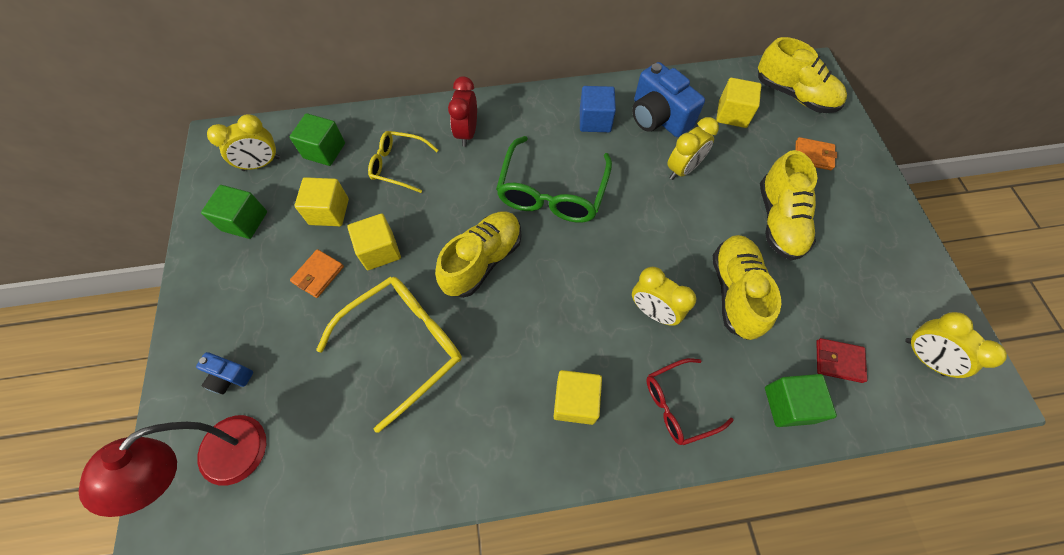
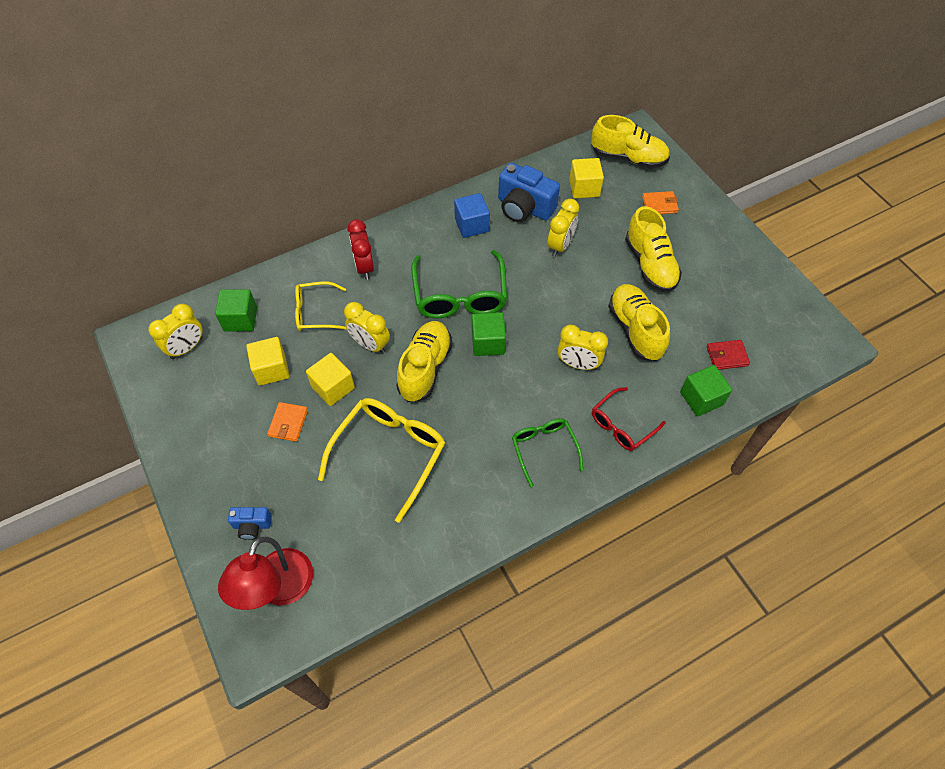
camera: 20 degrees left, 5 degrees down
green cube [201,185,267,239] -> green cube moved to [472,312,506,356]
yellow cube [553,370,602,425] -> green glasses [512,418,583,487]
yellow clock [905,312,1007,378] -> yellow clock moved to [344,302,390,354]

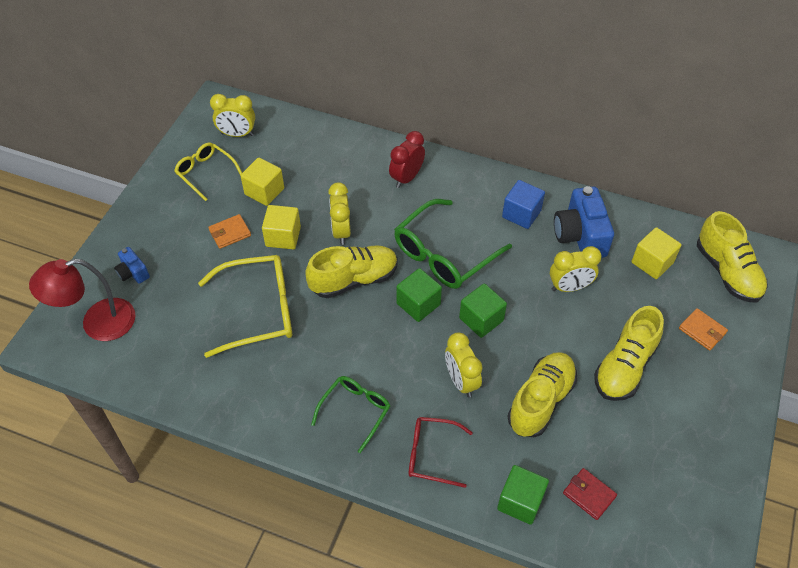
camera: 50 degrees right, 5 degrees down
green cube [215,289,257,332] -> green cube moved to [459,283,507,338]
yellow glasses [295,282,347,331] -> yellow glasses moved to [174,142,242,201]

